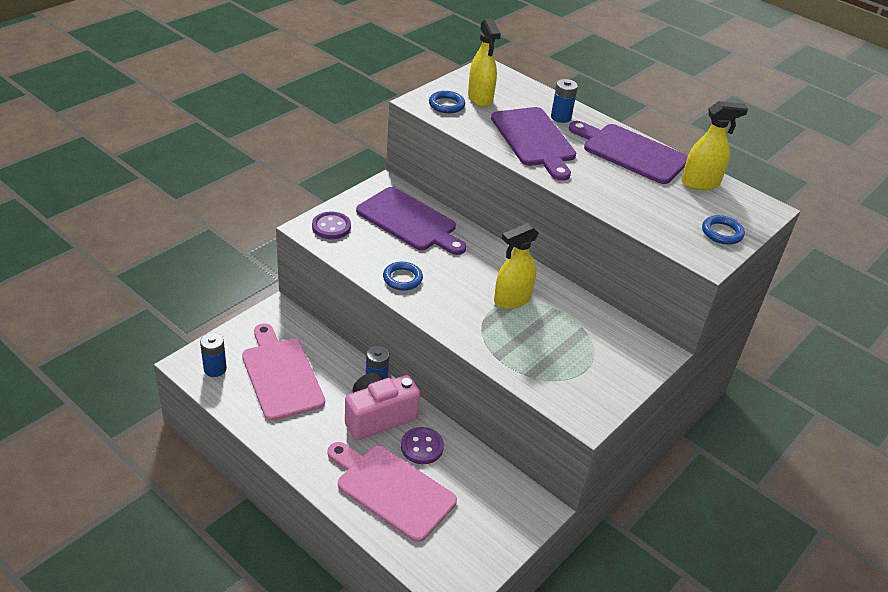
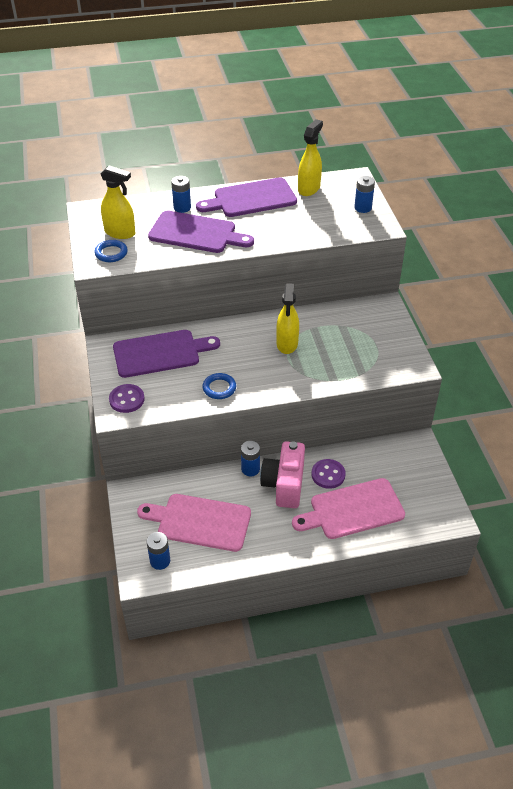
camera: 50 degrees left, 5 degrees up
blue ring [702,215,745,245] -> blue battery [354,176,375,213]

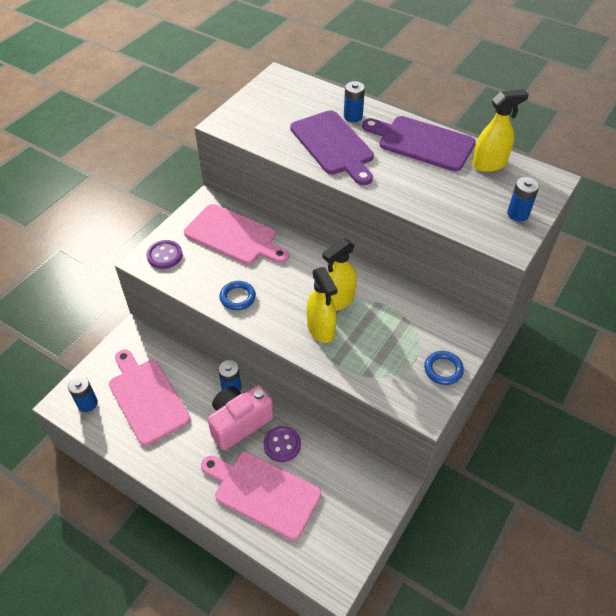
camera: 45 degrees right, 5 degrees up
blue ring [94,240,128,262] -> blue ring moved to [424,351,464,385]
yellow spray bottle [101,165,135,239] -> yellow spray bottle moved to [307,267,337,343]
purple cutting board [113,330,220,378] -> pink cutting board [184,204,289,265]

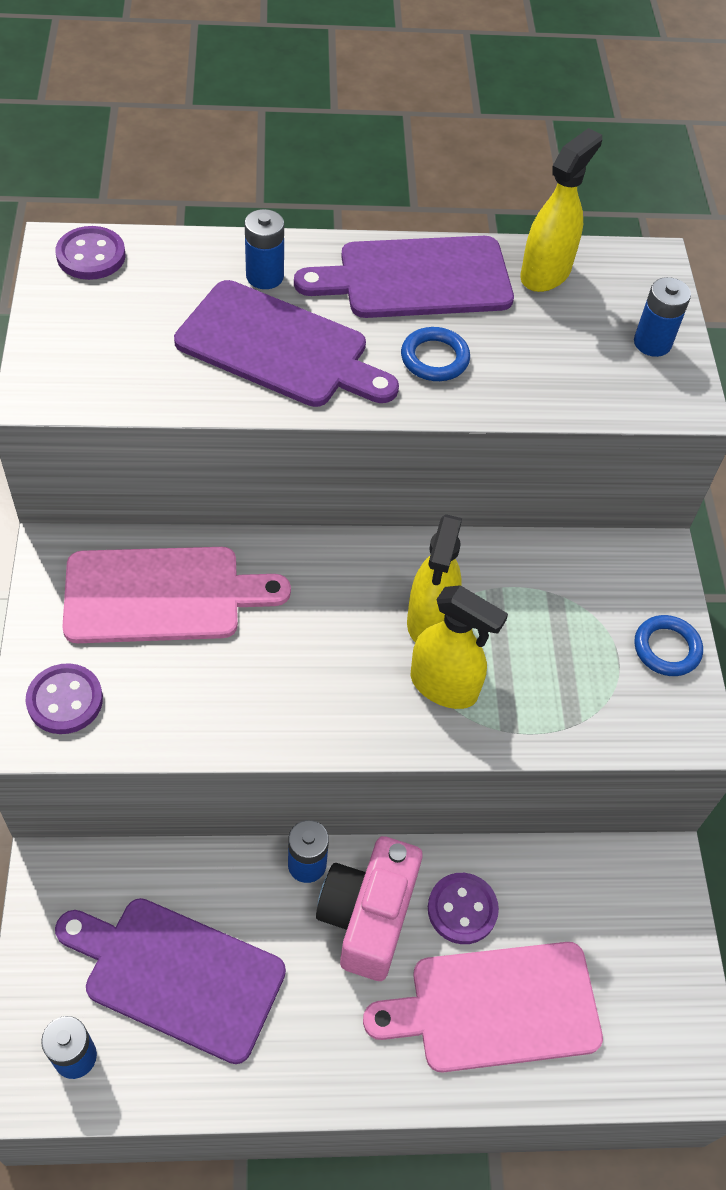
camera: 40 degrees left, 5 degrees up
pink cutting board [109,350,191,446] -> purple cutting board [55,898,286,1064]
blue ring [219,281,256,310] -> blue ring moved to [401,327,470,381]
none -> purple button [55,226,126,280]

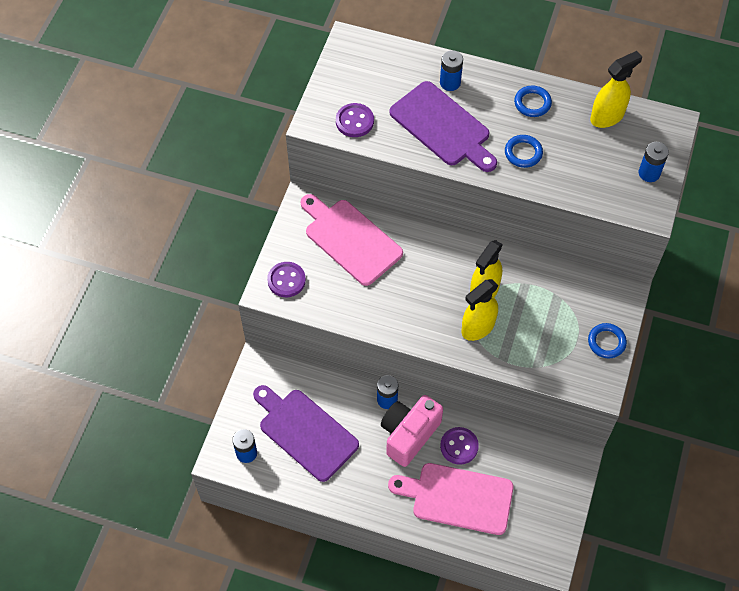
camera: 25 degrees right, 5 degrees up
purple button [55,226,126,280] -> purple button moved to [336,103,374,137]
pink cutting board [62,547,291,643] -> pink cutting board turned 150 degrees counterclockwise [301,194,403,286]
purple cutting board [294,236,514,318] -> blue ring [514,86,552,117]
yellow spray bottle [411,585,508,709] -> yellow spray bottle turned 90 degrees clockwise [461,279,498,341]

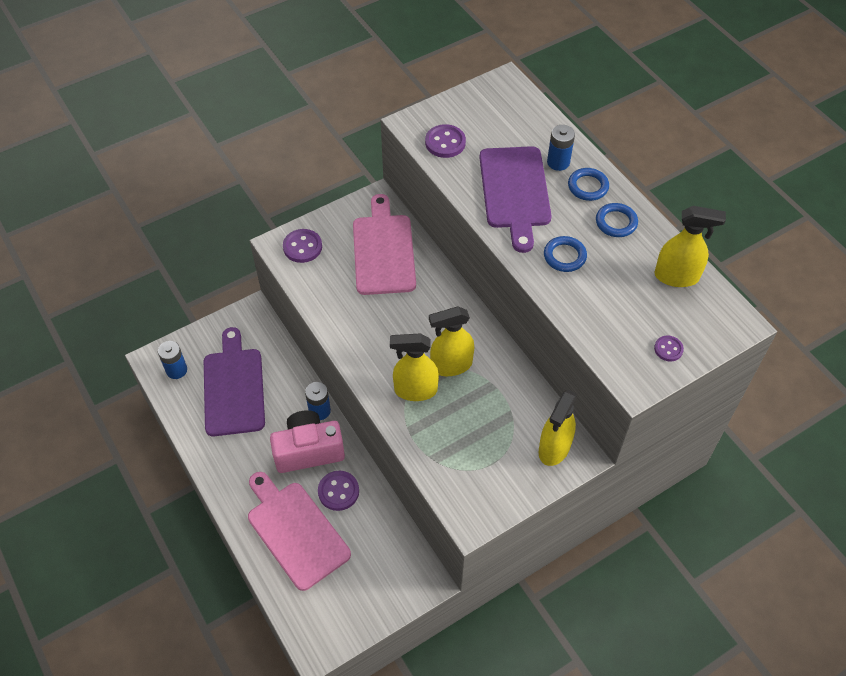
camera: 40 degrees right, 5 degrees down
blue ring [588,323,627,359] -> blue ring moved to [568,168,609,201]
blue battery [639,142,669,182] -> purple button [654,336,684,361]
none -> yellow spray bottle [539,390,577,466]

